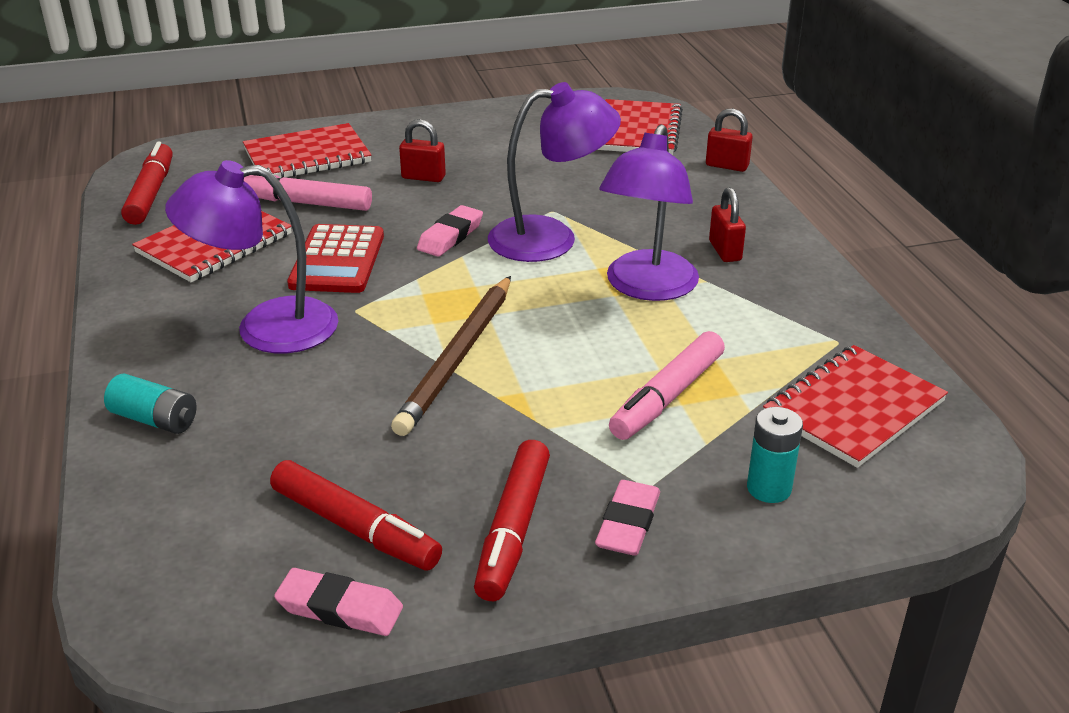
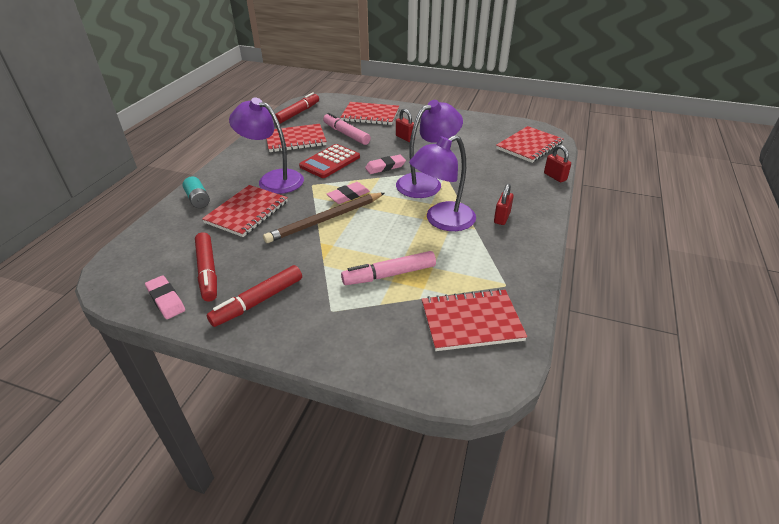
camera: 35 degrees right, 5 degrees up
purple lamp [488,82,621,262] -> purple lamp turned 60 degrees counterclockwise [396,100,463,198]
pink eraser [595,480,660,555] -> pink eraser moved to [327,182,370,204]
turquoise battery [747,407,803,503] -> none
none -> red notebook [202,185,288,237]

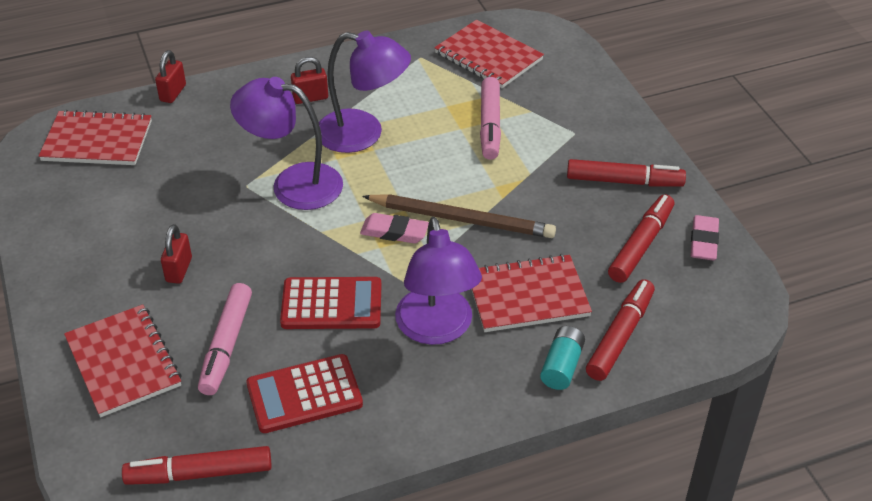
camera: 130 degrees left, 5 degrees up
red notebook [267,124,327,152] -> red calculator [246,354,363,433]
pink marker [341,251,436,285] -> pink marker turned 60 degrees clockwise [480,77,501,160]
pink eraser [365,154,406,174] -> none
none -> red marker [586,279,655,381]

